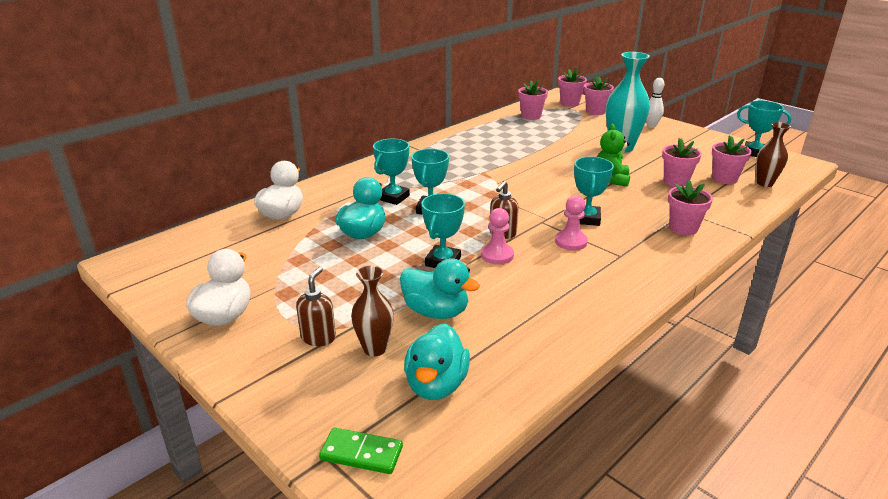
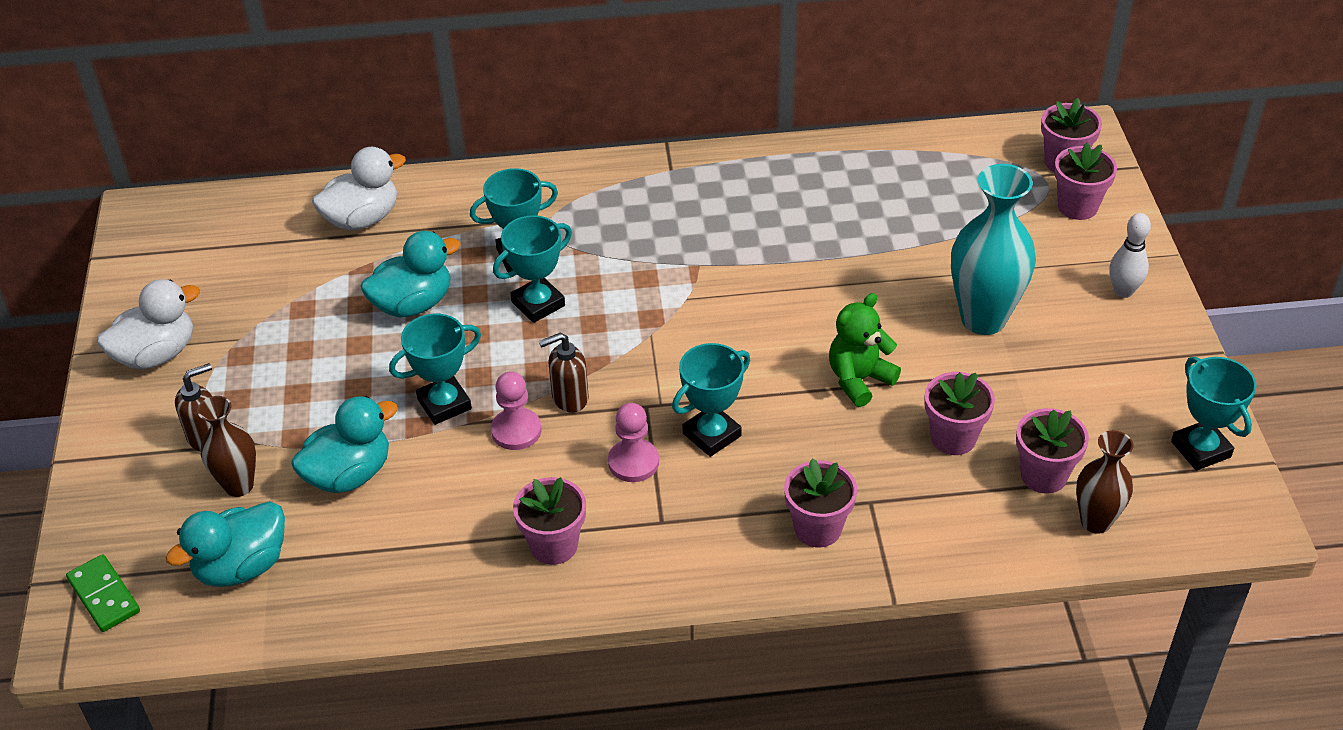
camera: 40 degrees right, 15 degrees up
turquoise duck [400,258,480,319] -> turquoise duck turned 105 degrees counterclockwise [291,396,398,493]
pink flower pot [518,80,548,120] -> pink flower pot moved to [513,477,586,565]

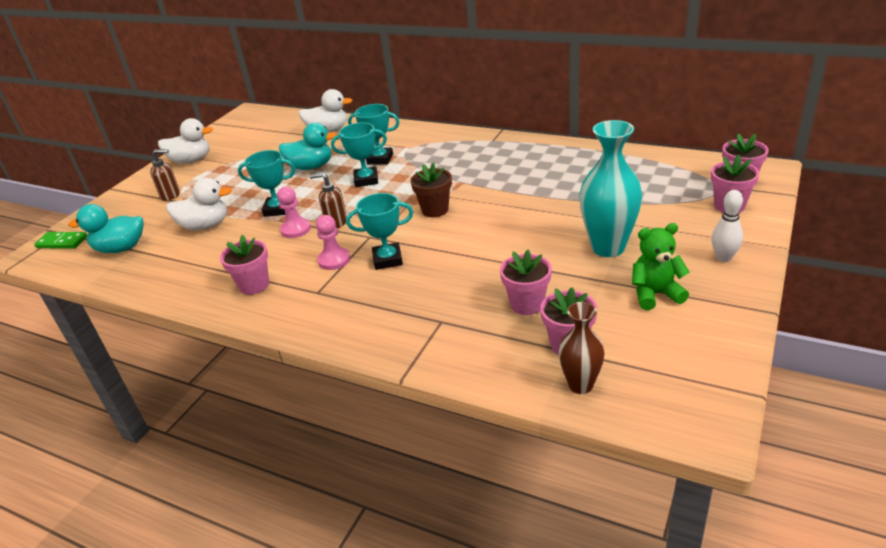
camera: 35 degrees right, 10 degrees down
green domino [66,554,140,632] -> green domino turned 75 degrees counterclockwise [34,232,87,249]
brown vase [197,396,256,497] -> none
turquoise duck [291,396,398,493] -> white duck [166,178,232,230]
pink flower pot [784,458,857,547] -> none
green teddy bear [829,293,901,407] -> green teddy bear moved to [632,223,690,310]
turquoise trophy [1171,357,1257,471] -> none
none -> brown flower pot [410,163,452,217]

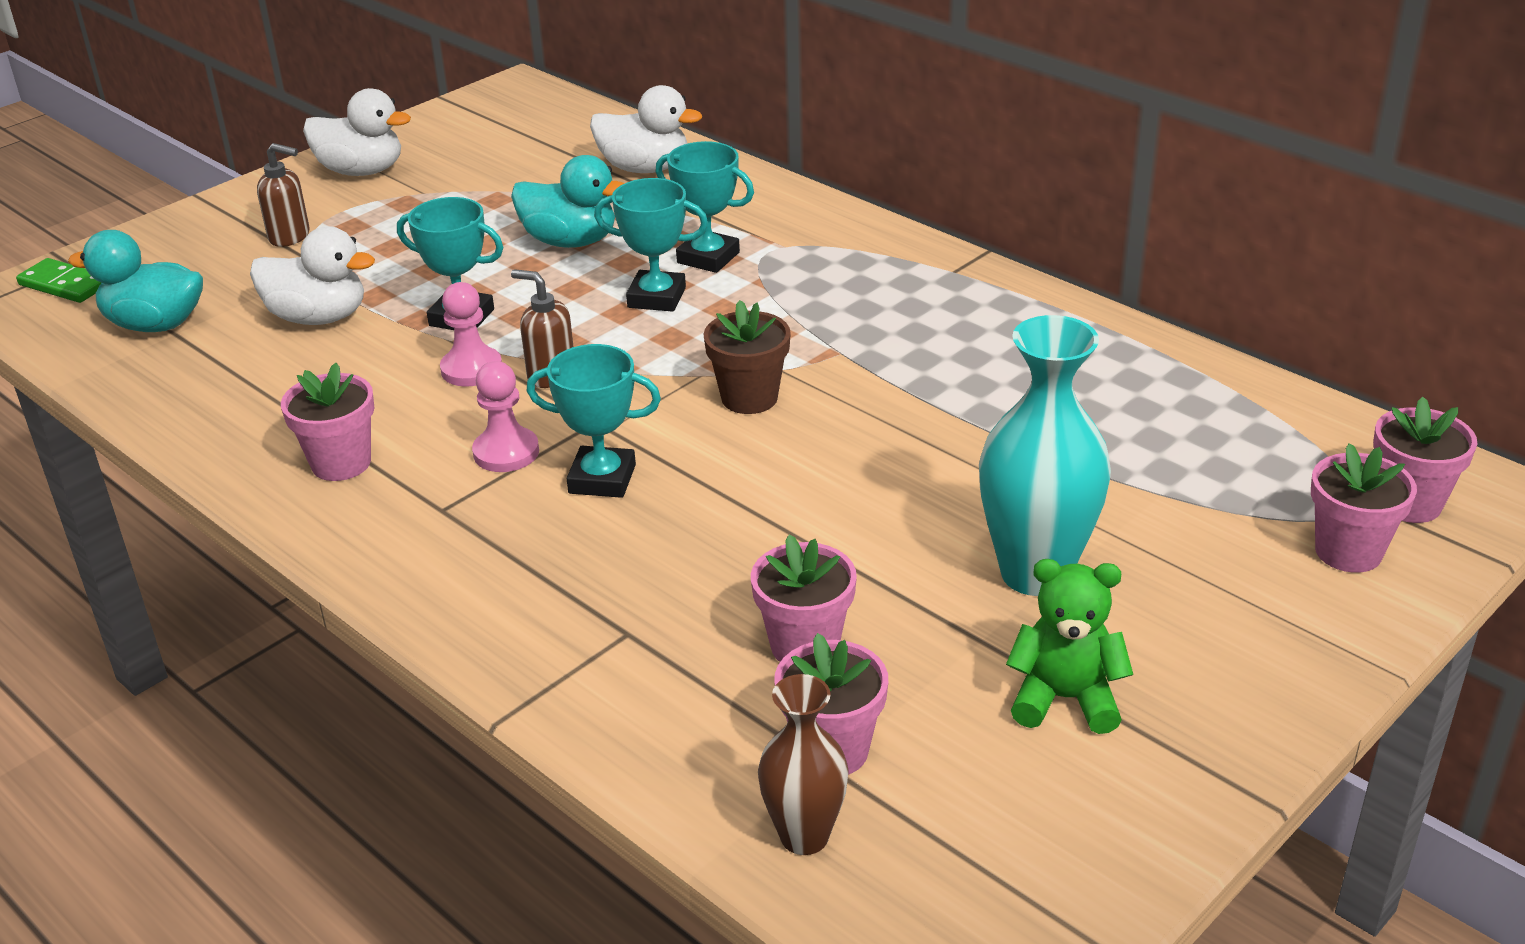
camera: 15 degrees right, 0 degrees up
white bowling pin [712,190,743,262] -> none

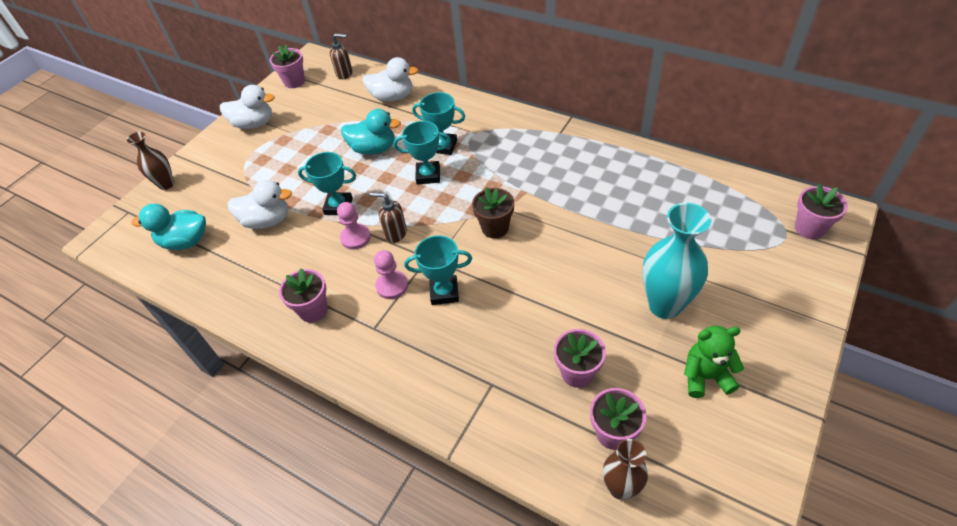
camera: 10 degrees left, 15 degrees up
green domino [16,258,101,303] -> none
brown soap dispenser [257,143,309,247] -> brown soap dispenser moved to [330,33,353,79]
pink flower pot [1311,443,1417,573] -> pink flower pot moved to [270,45,305,88]
none -> brown vase [127,132,174,190]

